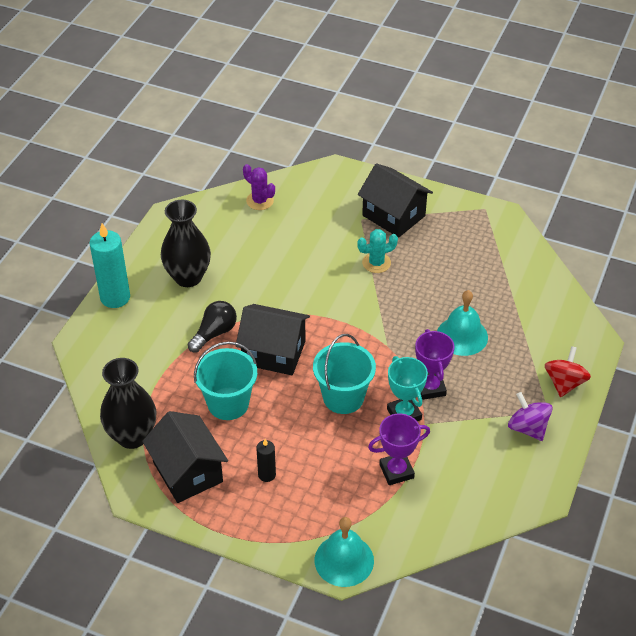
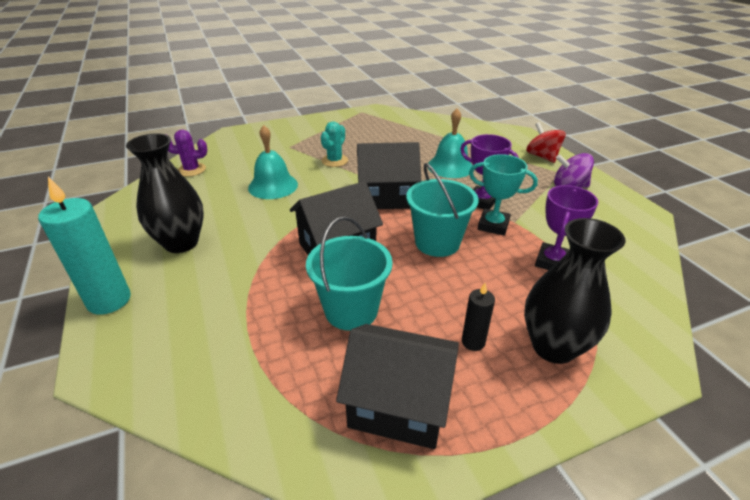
camera: 45 degrees left, 10 degrees down
black vase [100,358,156,449] -> black vase moved to [524,218,626,364]
black light bulb [188,301,237,353] -> none
turquoise bell [315,517,374,587] -> turquoise bell moved to [248,125,298,199]
black house [358,163,433,238] -> black house moved to [357,142,421,209]

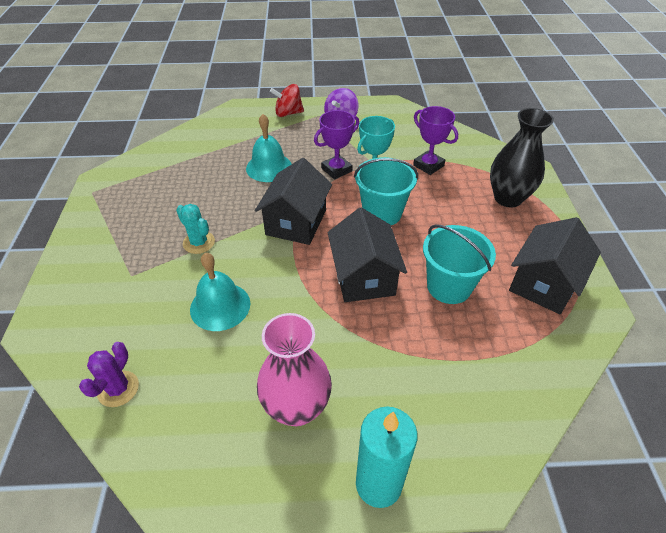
camera: 70 degrees left, 10 degrees up
black vase [126,133,204,253] -> pink vase [257,313,332,426]
black candle [462,283,495,351] -> none

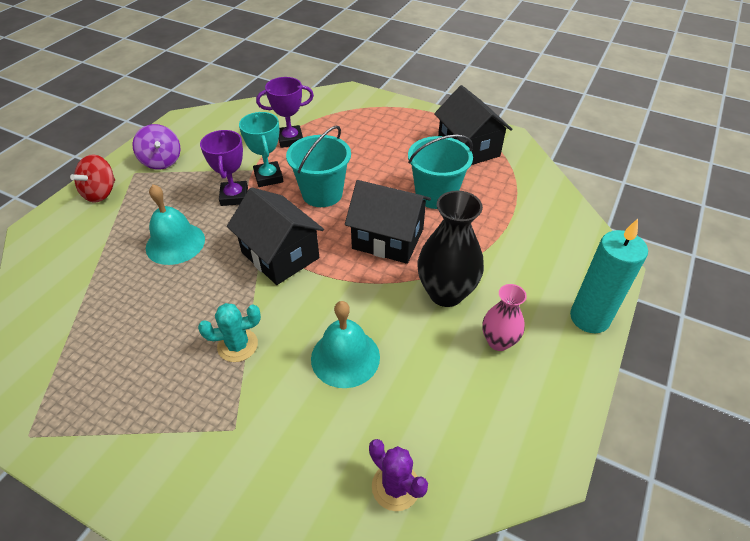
camera: 60 degrees left, 0 degrees up
pink vase [257,313,332,426] -> pink vase [482,284,527,351], size x0.60
black vase [490,108,554,207] -> black vase moved to [417,191,484,307]

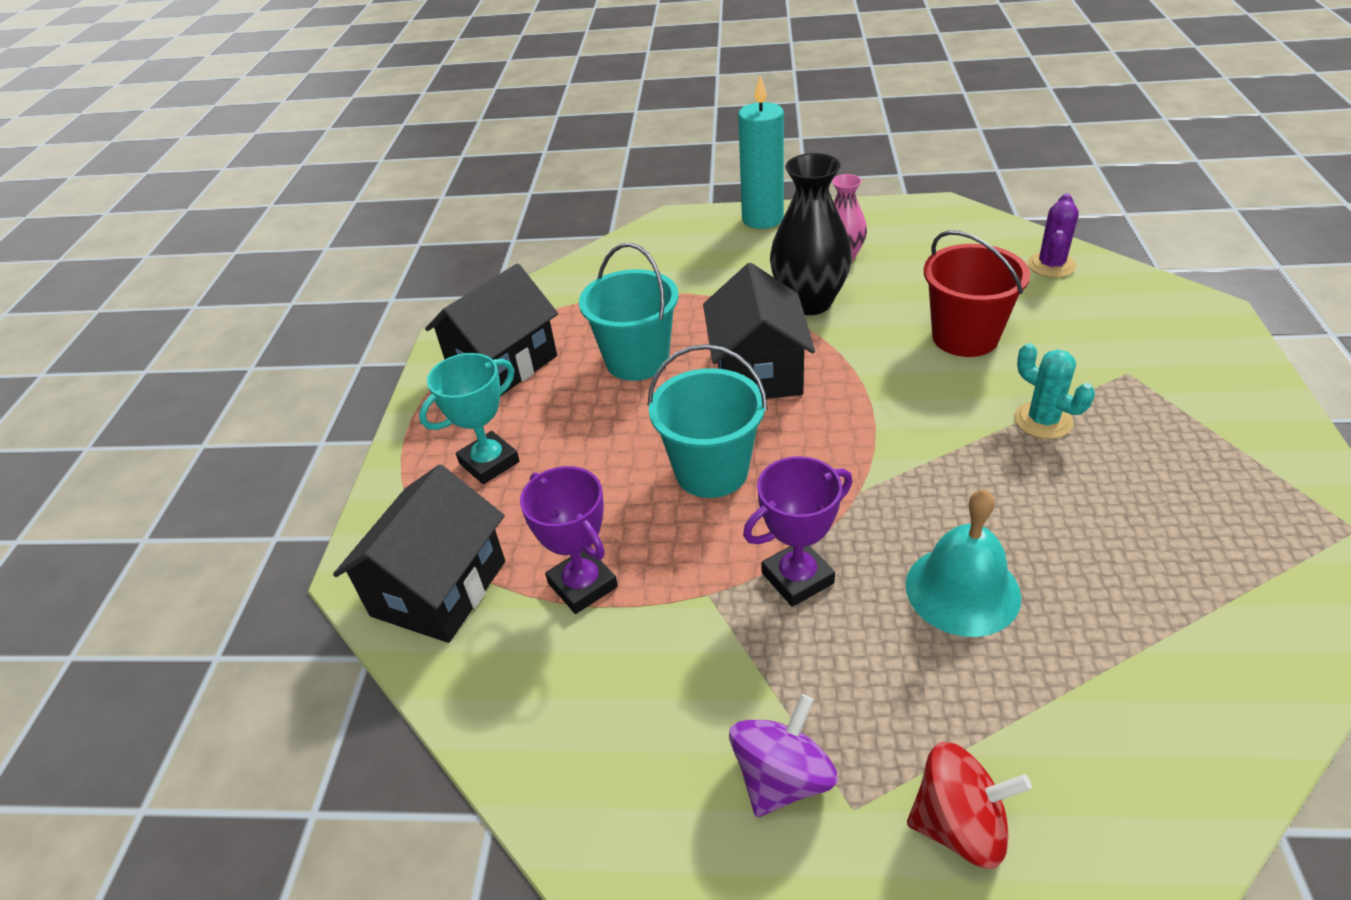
camera: 110 degrees left, 5 degrees down
black house [227,187,324,285] -> black house moved to [333,464,505,643]
turquoise trophy [239,112,283,187] -> turquoise trophy moved to [419,353,520,484]
turquoise bell [311,301,380,388] -> red bucket [924,230,1030,357]

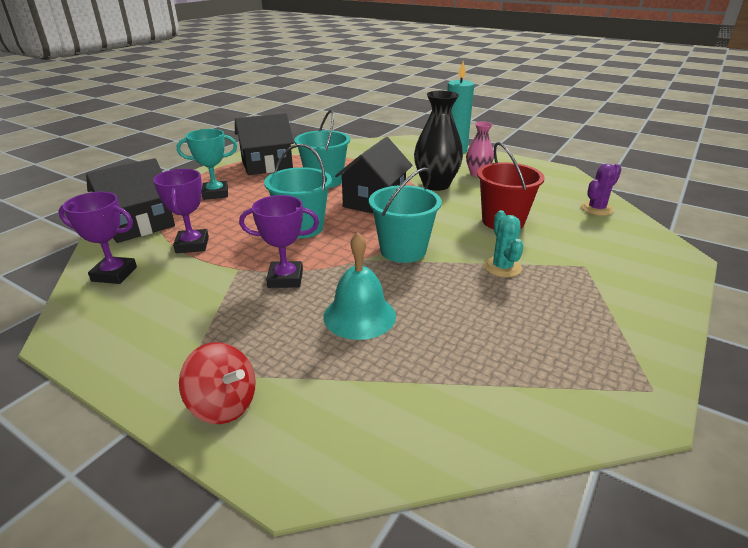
camera: 25 degrees right, 10 degrees down
purple spinning top [729,694,838,817] -> none
none -> purple trophy [58,192,137,284]
none -> turquoise bucket [369,168,442,263]

